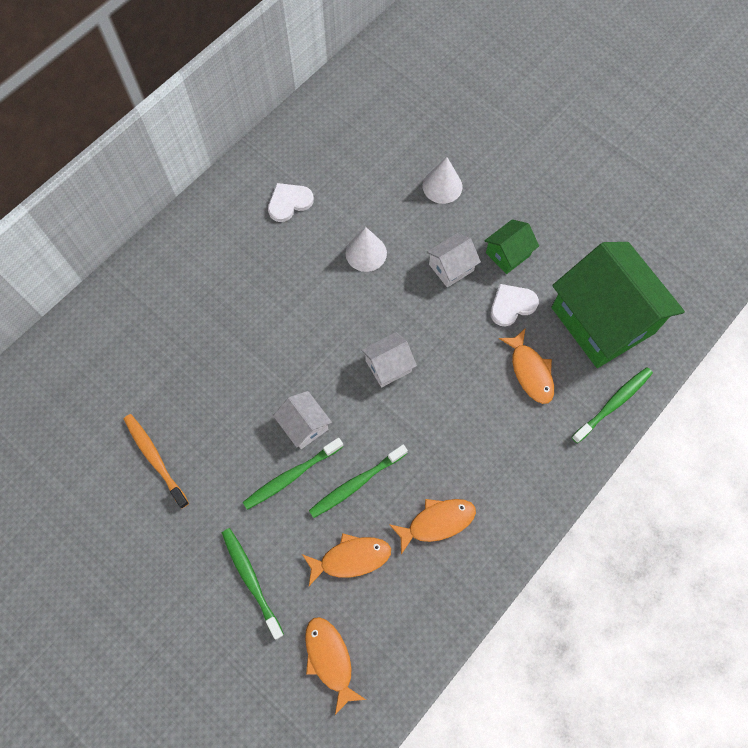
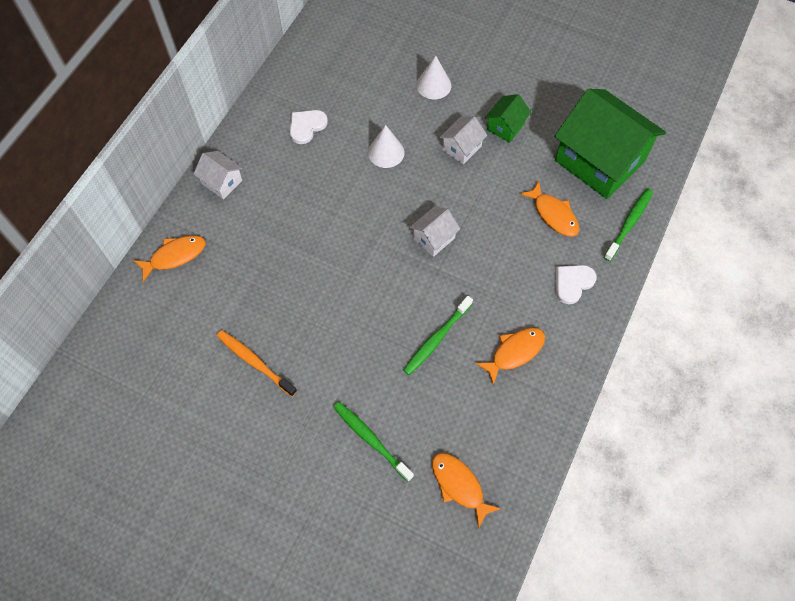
camera: 15 degrees left, 5 degrees down
green toothbrush [243,438,343,510] -> none
white house [273,391,332,449] -> white house moved to [194,151,243,199]
orange fish [302,533,391,586] -> orange fish moved to [134,235,206,282]
white heart [491,284,539,326] -> white heart moved to [556,265,597,304]

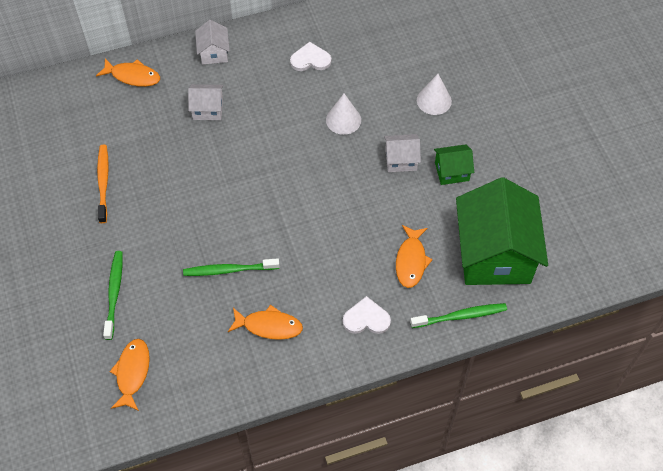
camera: 45 degrees right, 5 degrees down
white house [410,206,460,257] -> white house moved to [188,84,223,120]

